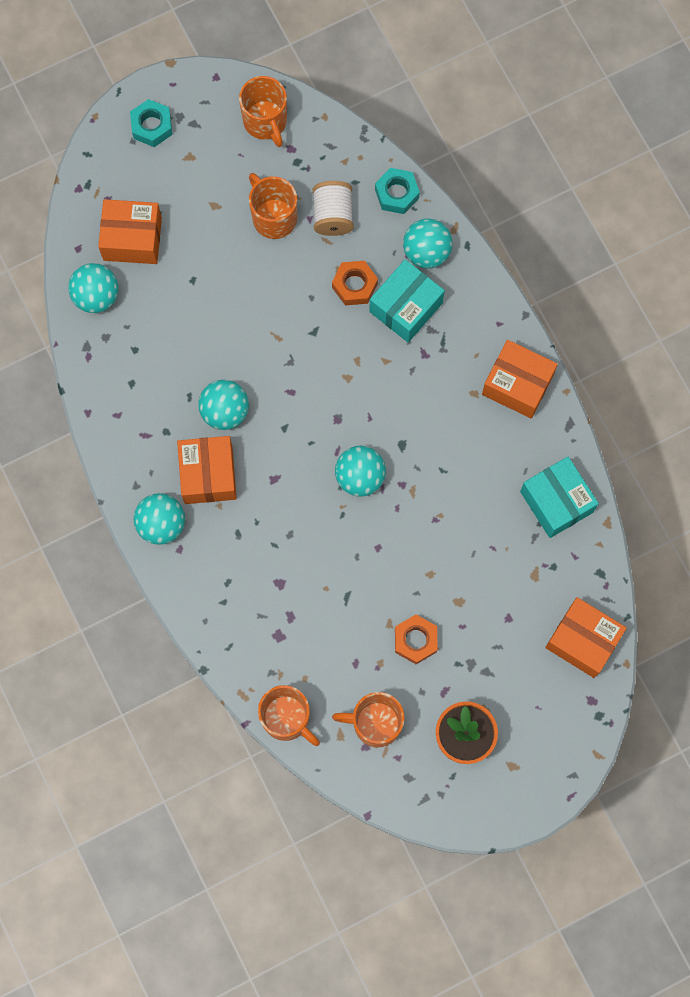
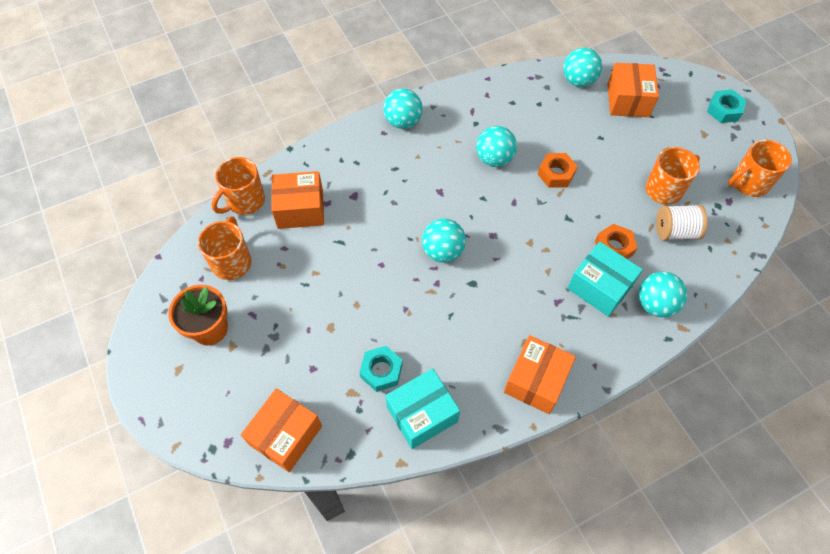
camera: 90 degrees right, 15 degrees down
orange box [177,436,237,504] -> orange box moved to [271,171,324,229]
turquoise nut [375,168,420,214] -> turquoise nut moved to [359,346,403,392]
orange nut [395,615,438,664] -> orange nut moved to [538,153,578,188]

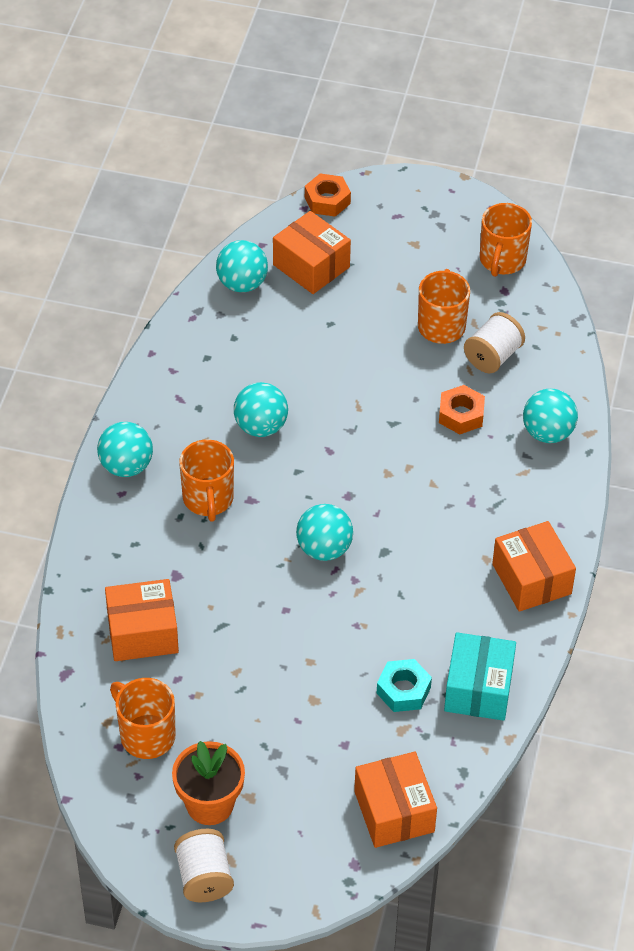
camera: 50 degrees left, 10 degrees down
orange mug [211,157,265,215] -> orange mug moved to [179,440,234,522]
orange box [271,171,324,229] -> orange box turned 45 degrees clockwise [105,579,179,661]
orange nut [538,153,578,188] -> orange nut moved to [305,173,351,217]
turquoise box [567,242,643,317] -> none
turquoise nut [707,89,746,123] -> none
none -> white spool [174,829,234,902]

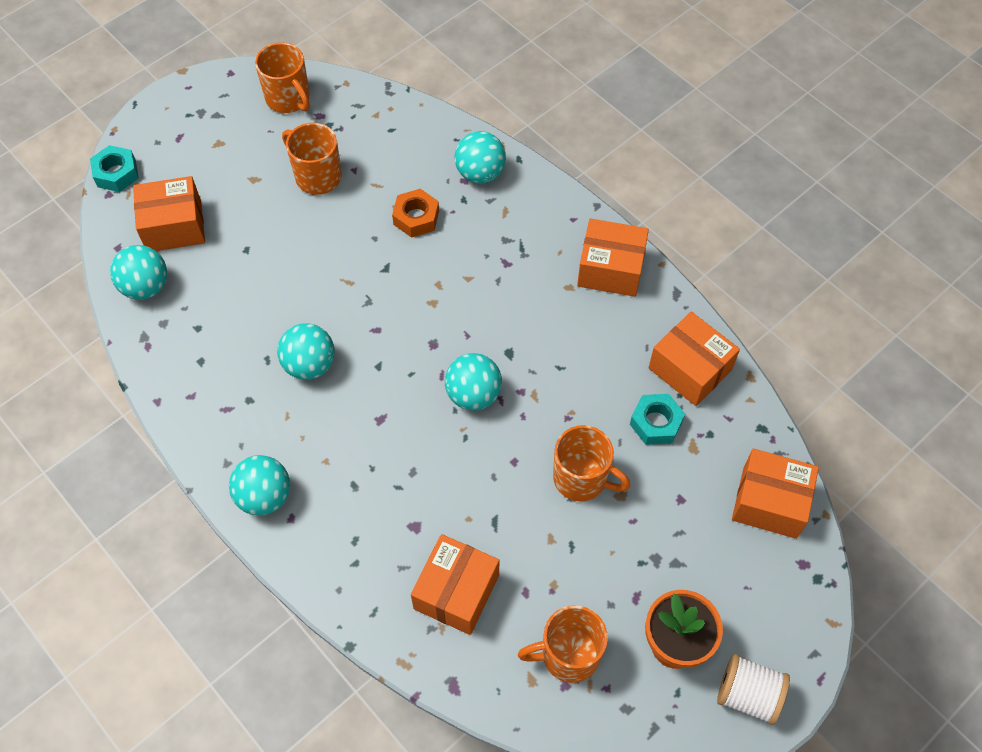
camera: 55 degrees left, 10 degrees up
orange mug [179,440,234,522] -> orange mug moved to [553,425,631,501]
orange nut [305,173,351,217] -> turquoise nut [90,145,139,192]
turquoise box [444,632,516,721] -> orange box [649,311,740,406]
white spool [464,312,525,373] -> none

